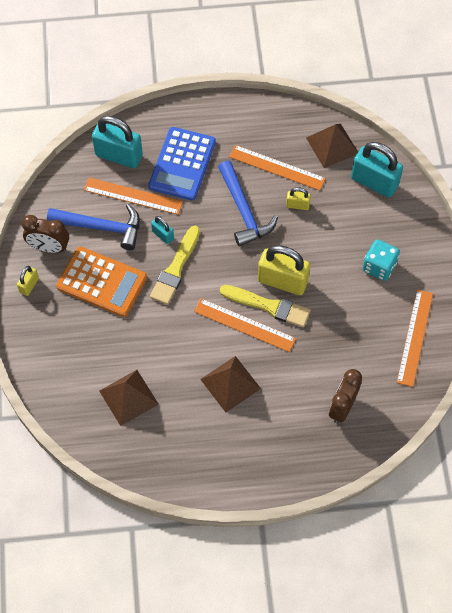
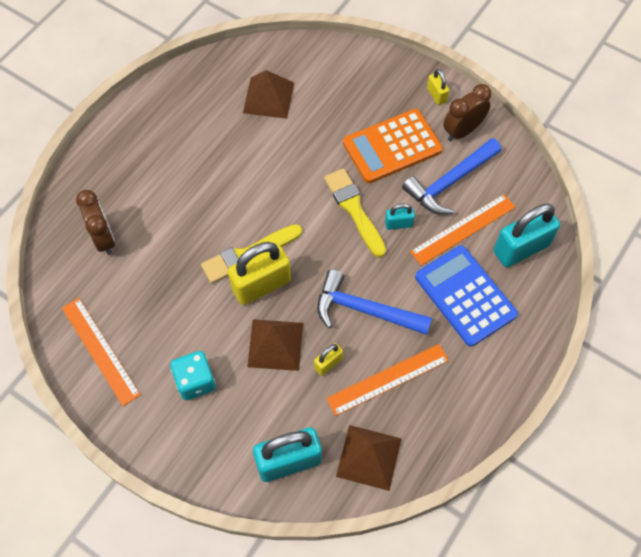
camera: 130 degrees right, 0 degrees up
orange ruler [194,298,296,352] -> none
brown pyramid [200,356,261,412] -> brown pyramid moved to [247,319,303,371]

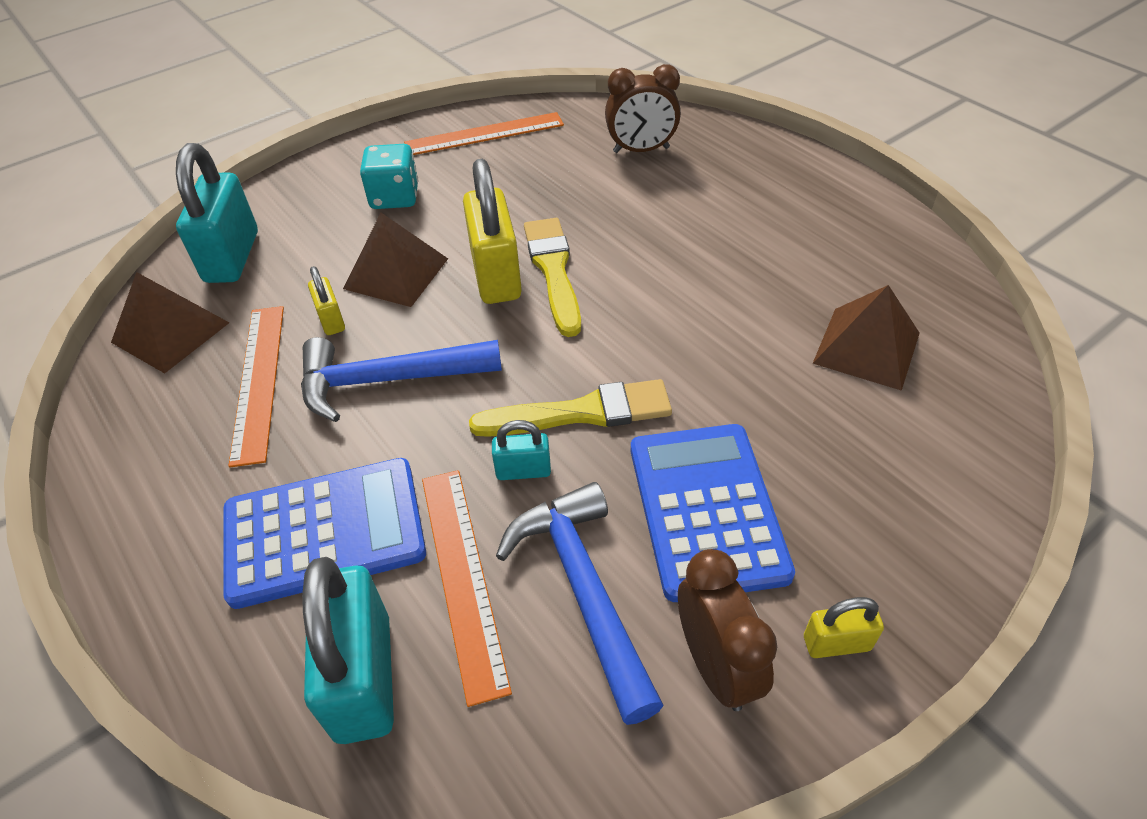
camera: 110 degrees right, 15 degrees down
blue hammer [317,269,432,335] -> blue hammer turned 135 degrees counterclockwise [301,337,502,422]
orange calculator [343,109,443,183] -> blue calculator [631,424,795,602]
turquoise padlock [385,204,415,230] -> turquoise padlock turned 75 degrees clockwise [492,420,551,480]

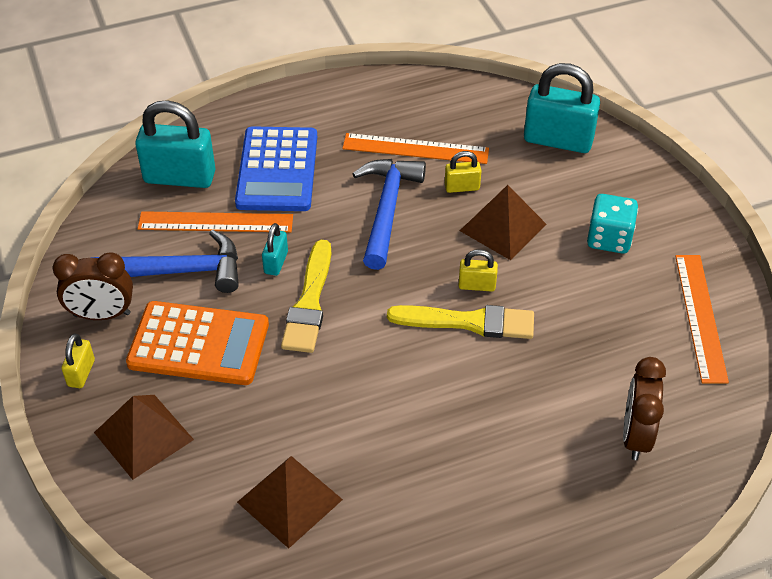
camera: 105 degrees right, 0 degrees up
brown pyramid [111,272,229,373] -> brown pyramid moved to [94,395,194,480]
yellow padlock [463,159,522,304] -> yellow padlock [458,249,498,291], size x0.49
blue calculator [631,424,795,602] -> orange calculator [126,301,269,385]

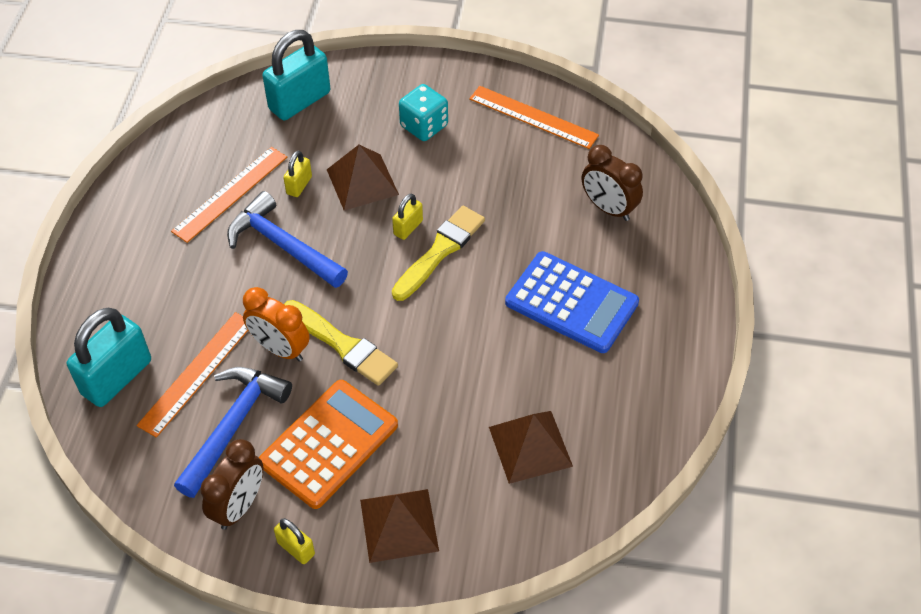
camera: 60 degrees left, 5 degrees up
blue calculator [235,126,317,211] -> blue calculator moved to [505,251,639,353]
turquoise padlock [262,223,288,276] -> orange clock [243,287,310,361]

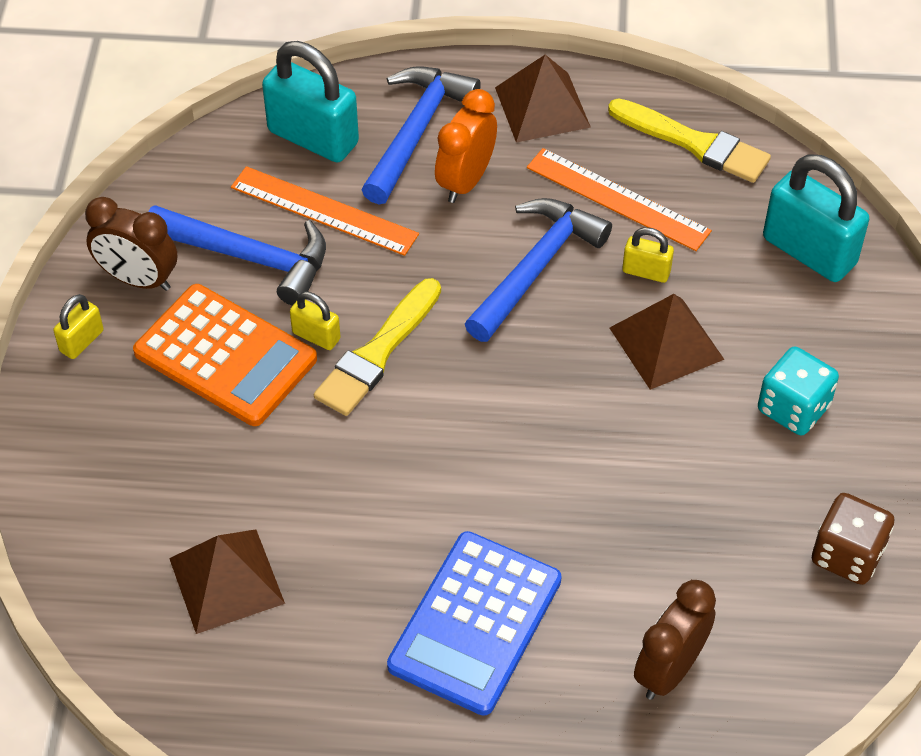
camera: 85 degrees right, 0 degrees up
orange clock [243,287,310,361] -> orange clock moved to [435,89,497,203]
brown pyramid [360,489,439,563] -> brown pyramid moved to [495,55,591,143]
yellow padlock [392,193,423,240] -> yellow padlock moved to [290,292,341,350]
yellow brush [392,206,485,301] -> yellow brush moved to [608,98,771,183]
orange ruler [469,86,599,149] -> brown dice [812,493,894,585]
none -> blue hammer [362,66,481,204]

